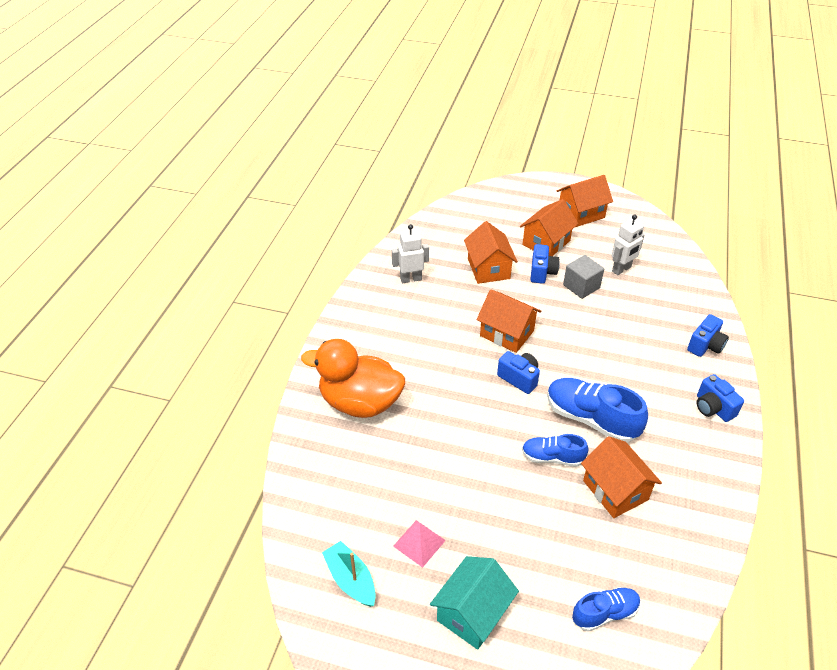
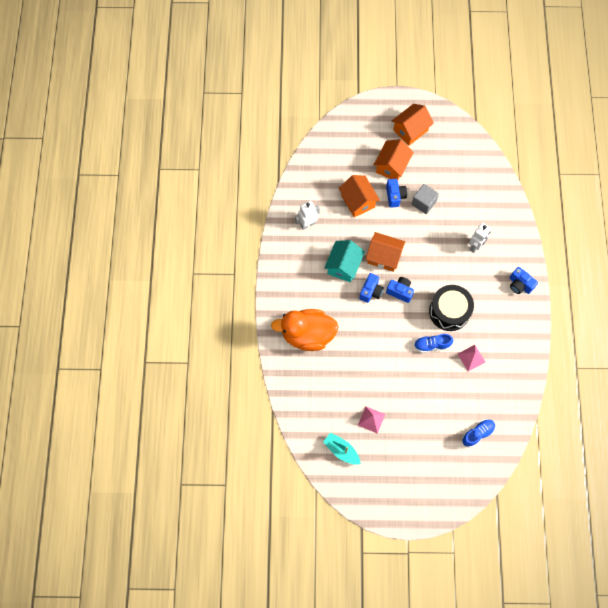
camera: 15 degrees left, 25 degrees up
turquoise house [430,556,519,650] -> turquoise house moved to [324,240,365,282]
blue shoe [547,378,648,443] -> black drum [429,285,474,331]
orange house [581,436,662,518] -> pink pyramid [458,345,485,371]
white robot [612,214,644,275] -> white robot moved to [469,223,491,253]
blue camera [687,314,729,357] -> blue camera moved to [359,273,384,303]

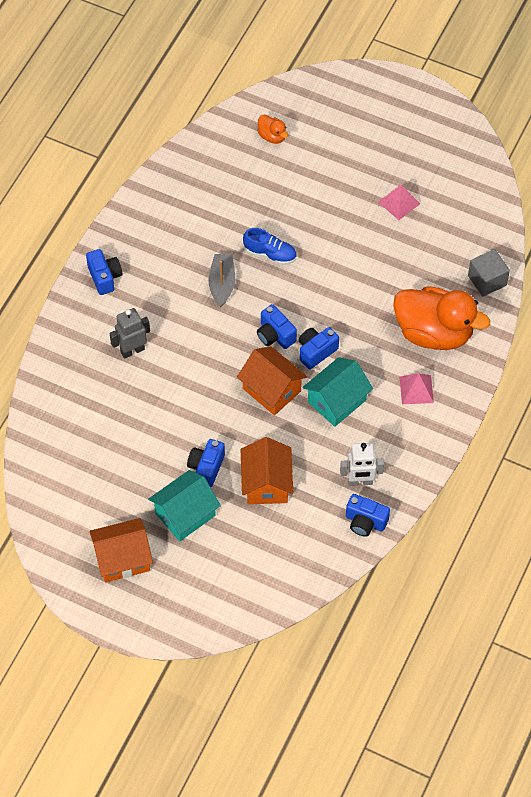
camera: 155 degrees left, 10 degrees down
turquoise boat [323,432,361,465] -> none
orange house [374,139,414,180] -> turquoise house [148,470,221,541]
grey cube [412,184,439,214] -> grey cube moved to [468,249,510,297]
black drum [429,285,474,331] -> grey boat [209,254,235,307]
pink pyramid [458,345,485,371] -> pink pyramid moved to [399,373,434,404]
blue shoe [462,419,496,447] -> orange duck [257,115,288,144]
white robot [469,223,491,253] -> grey robot [110,308,150,359]
none -> blue camera [346,494,390,537]

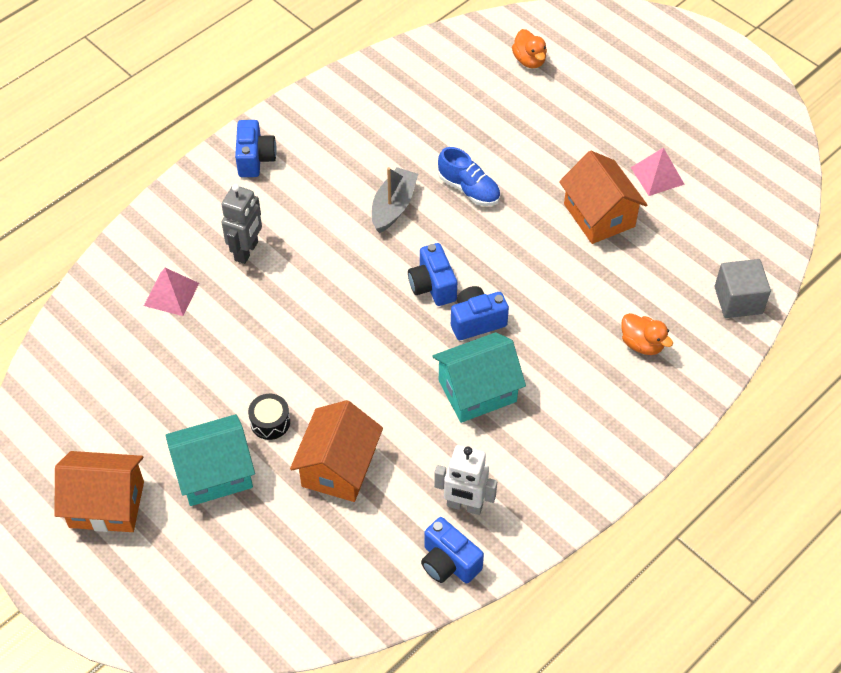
camera: 20 degrees right, 5 degrees down
grey robot [110,308,150,359] -> grey robot turned 120 degrees clockwise [221,184,262,264]
blue camera [187,439,225,487] -> black drum [248,394,290,440]
orange house [237,346,307,415] -> orange house moved to [559,151,647,244]
orange duck [393,286,490,350] -> orange duck [621,313,673,355], size x0.43
pink pyramid [399,373,434,404] -> pink pyramid moved to [144,268,199,316]

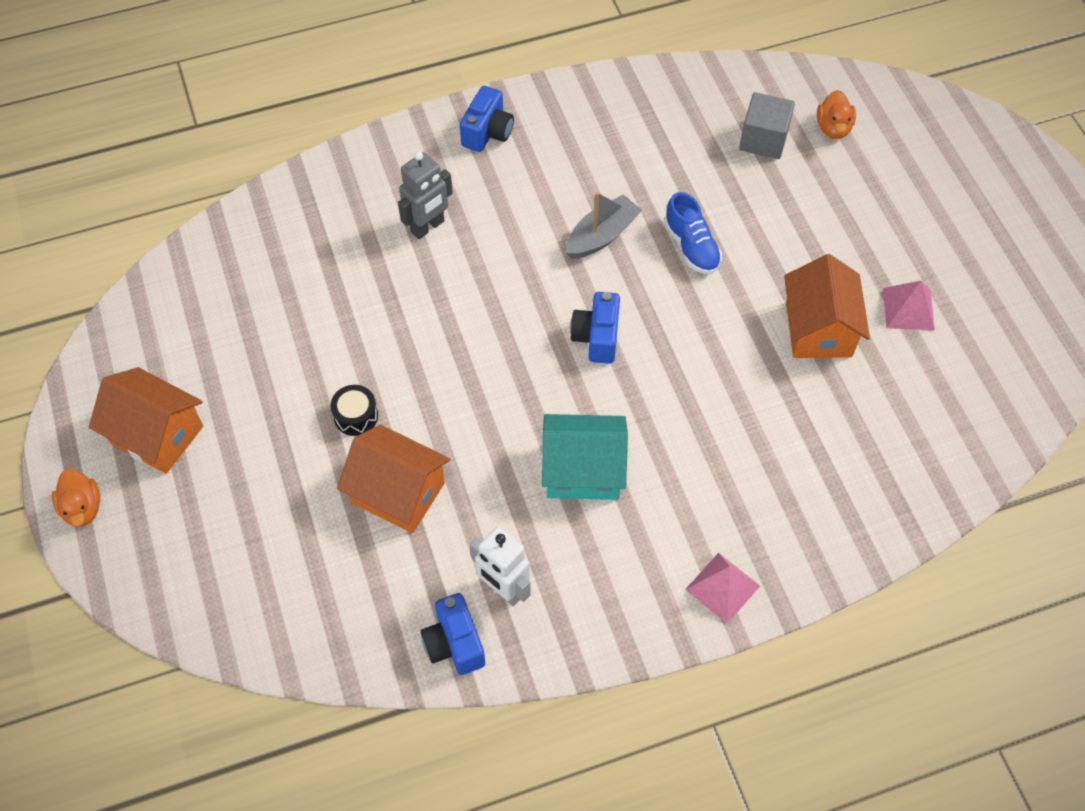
camera: 25 degrees right, 5 degrees up
pink pyramid [144,268,199,316] -> pink pyramid moved to [685,553,760,624]
turquoise house [165,414,255,506] -> none
orange house [290,400,383,502] -> orange house turned 75 degrees clockwise [337,425,450,533]
blue camera [451,286,509,340] -> none
orange duck [621,313,673,355] -> orange duck moved to [52,469,100,527]
grey cube [715,259,771,318] -> grey cube moved to [739,92,795,159]

